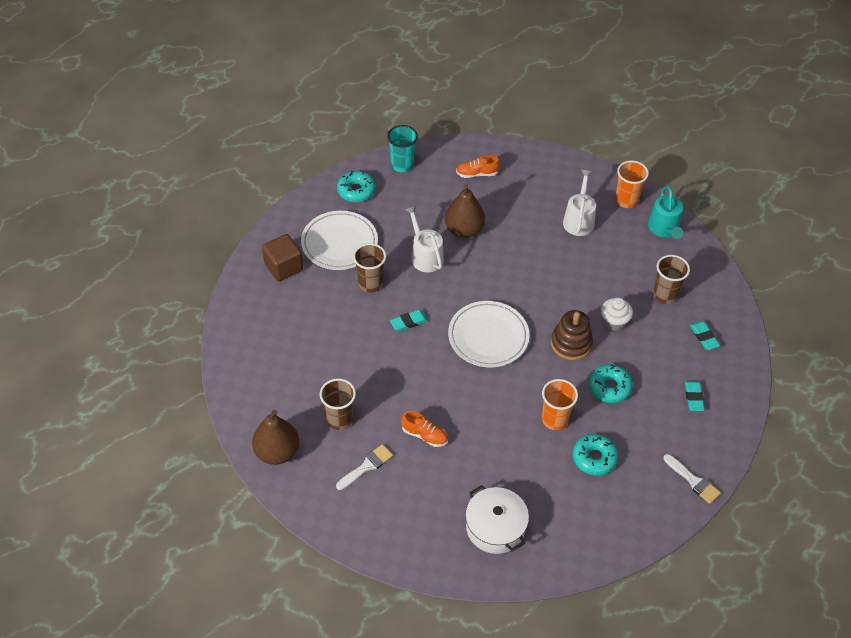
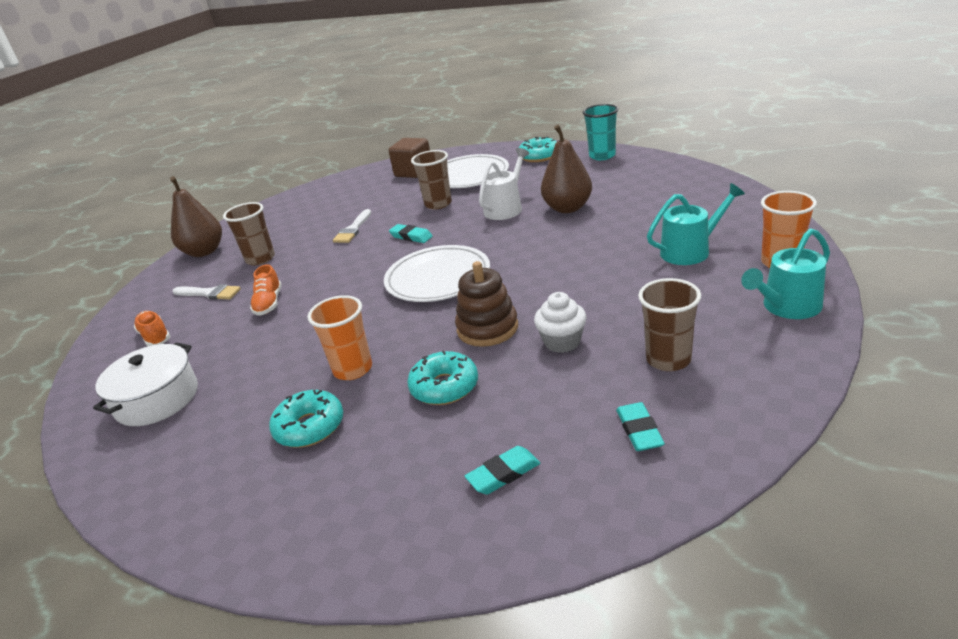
camera: 65 degrees right, 20 degrees down
orange shoe [456,155,500,178] -> orange shoe moved to [134,311,171,346]
white watering can [563,170,596,236] -> turquoise watering can [647,183,745,265]
white brush [663,454,721,504] -> white brush moved to [333,209,371,243]
turquoise eraser [690,321,720,350] -> turquoise eraser turned 45 degrees counterclockwise [616,402,665,451]

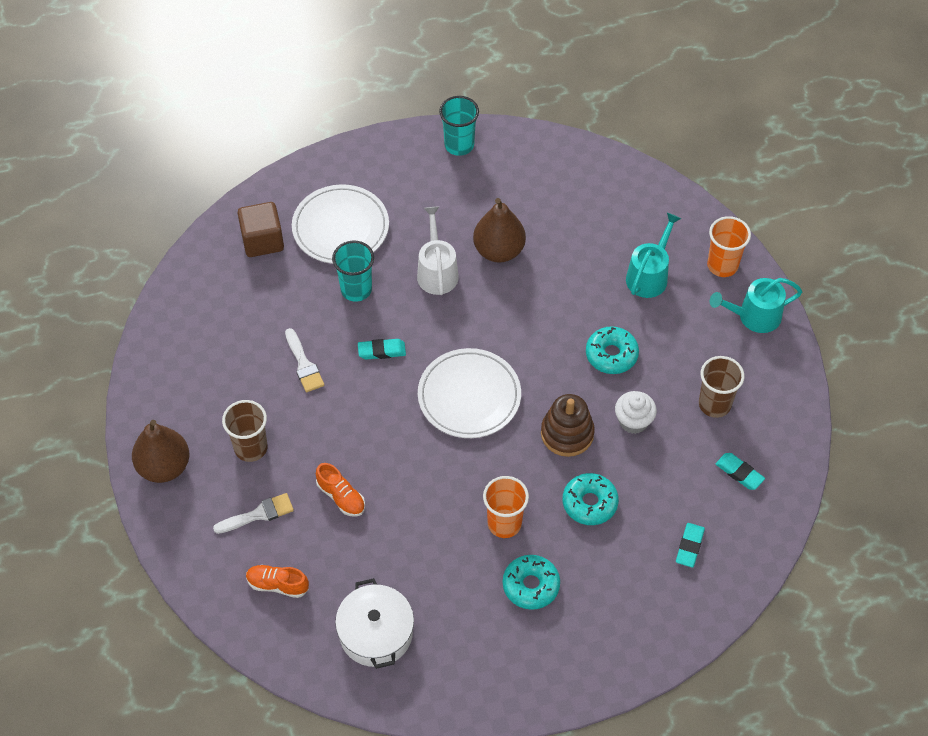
camera: 45 degrees left, 25 degrees up
brown cup [411,150,452,209] -> turquoise cup [332,240,374,302]
turquoise donut [519,137,557,162] -> turquoise donut moved to [586,326,639,374]
turquoise watering can [741,228,830,319] -> turquoise watering can turned 60 degrees clockwise [710,278,802,333]

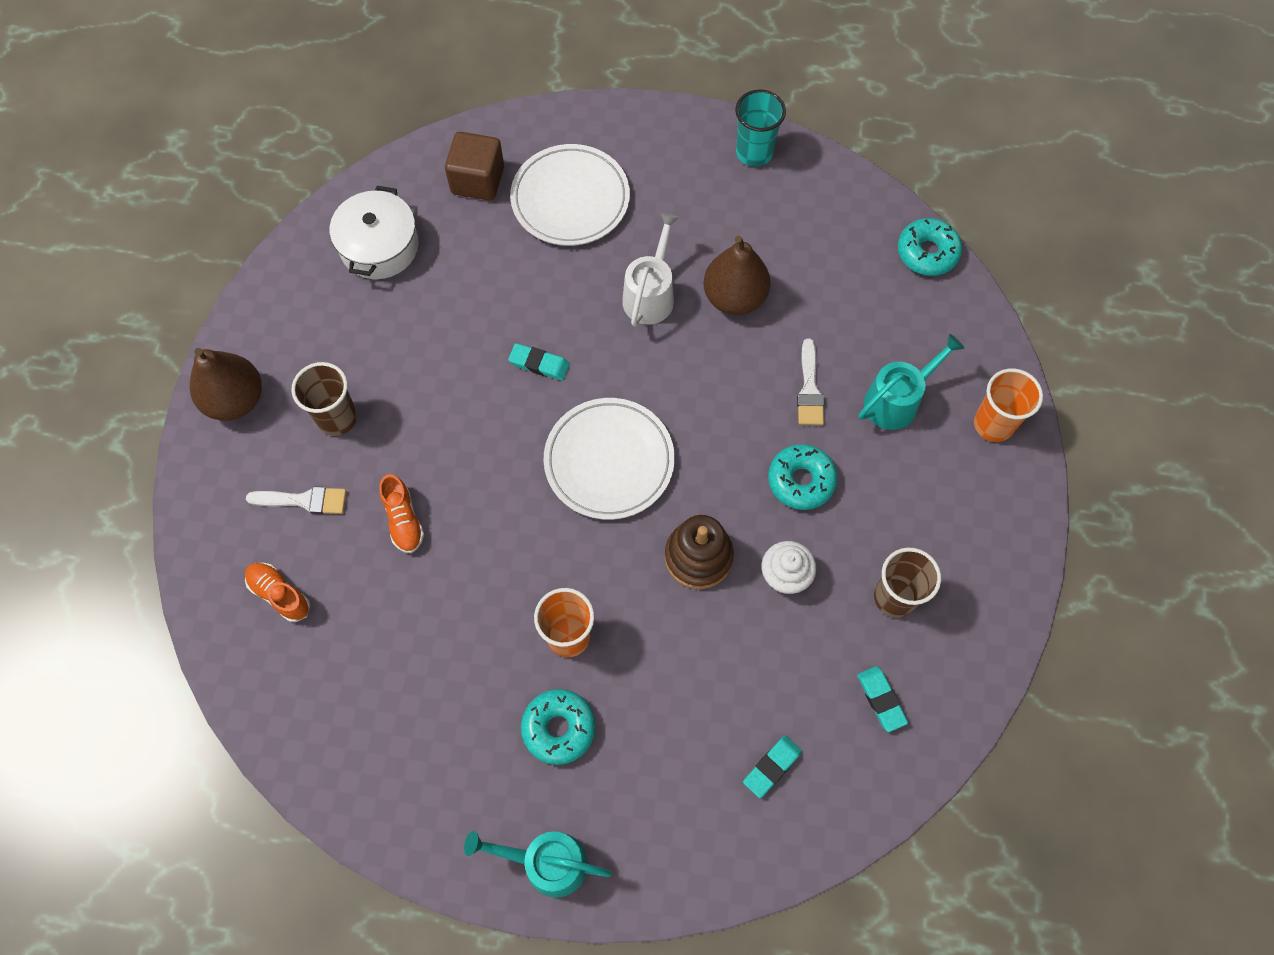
camera: 25 degrees right, 10 degrees up
white brush [285,328,324,392] -> white brush moved to [797,338,824,425]
turquoise cup [332,240,374,302] -> none
white pot [335,578,414,669] -> white pot moved to [330,186,419,279]
turquoise donut [563,473,619,525] -> turquoise donut moved to [898,218,962,276]
turquoise watering can [710,278,802,333] -> turquoise watering can moved to [464,831,612,898]

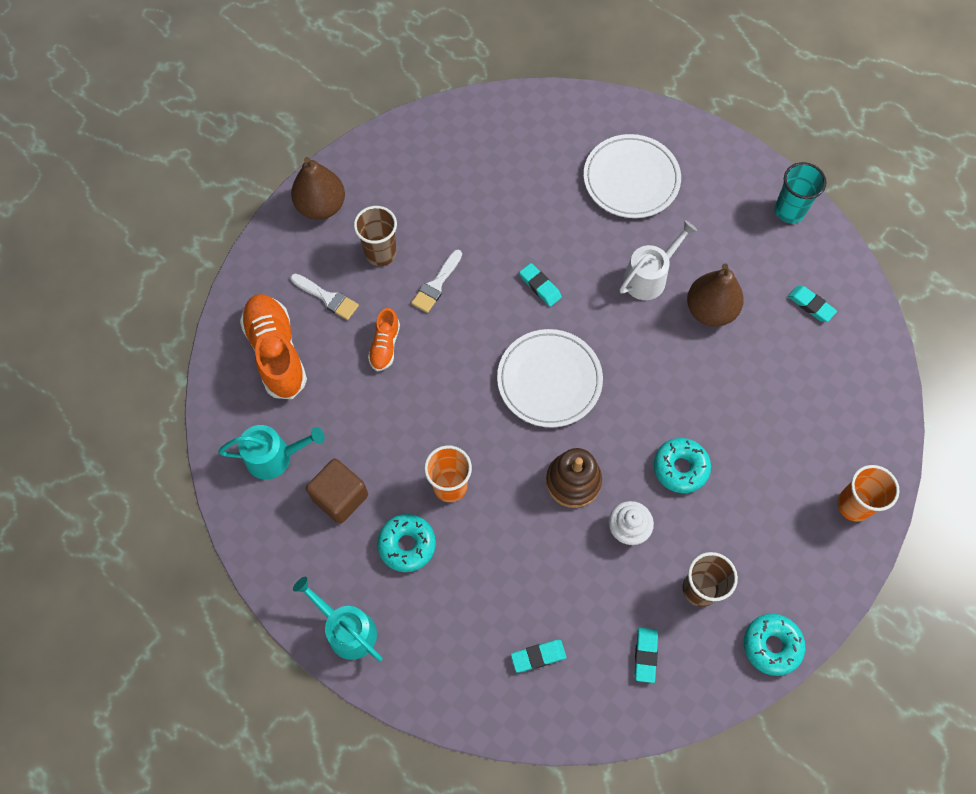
camera: 30 degrees right, 0 degrees up
orange shoe [245,563,310,622] -> orange shoe [240,294,307,399], size x1.89
white pot [330,186,419,279] -> none
brown cube [445,132,504,201] -> brown cube moved to [306,459,368,524]
white brush [797,338,824,425] -> white brush moved to [411,250,462,313]
turquoise watering can [859,334,964,430] -> turquoise watering can moved to [218,425,325,480]
turquoise donut [898,218,962,276] -> turquoise donut moved to [744,614,805,676]
none -> turquoise eraser [788,286,837,322]

